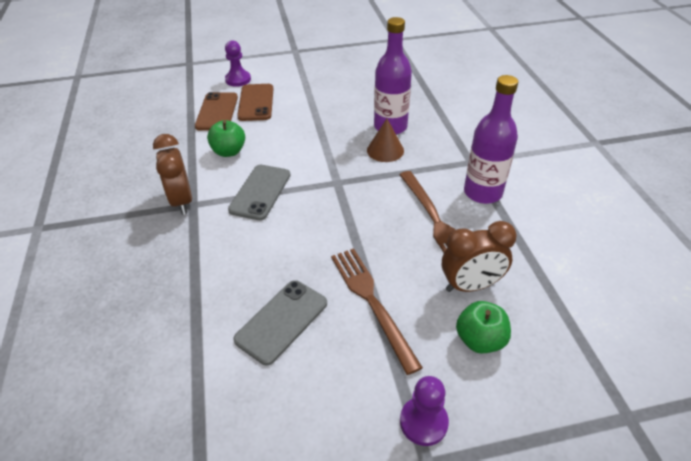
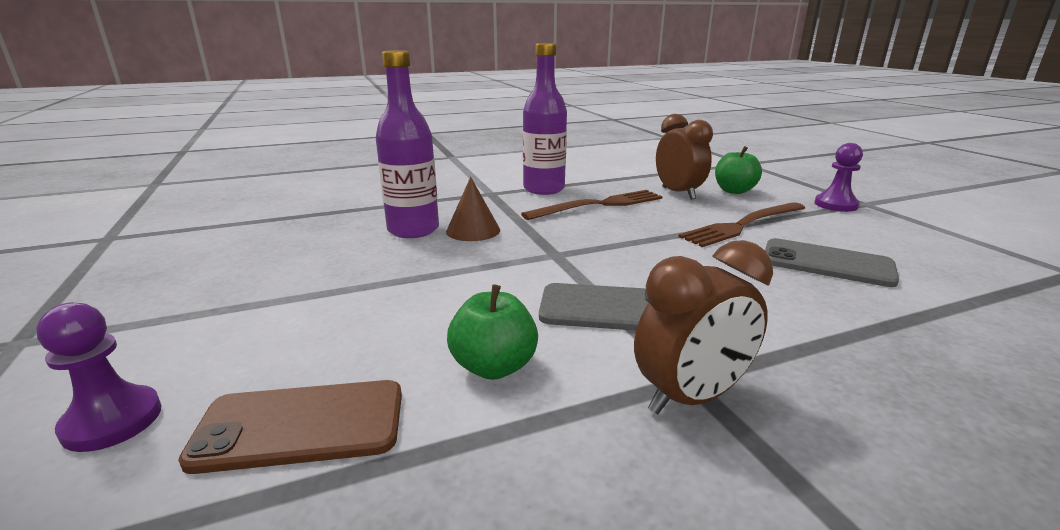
camera: 100 degrees left, 20 degrees down
brown phone [237,84,273,121] -> none

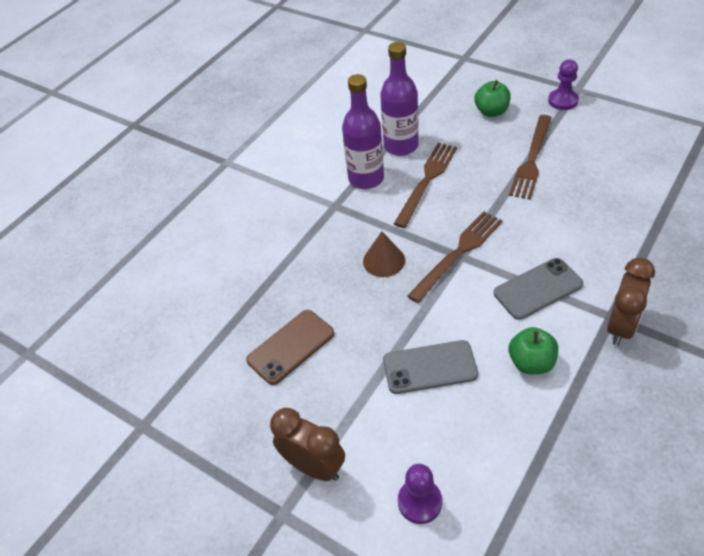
camera: 30 degrees left, 25 degrees up
brown phone [178,380,402,474] -> brown phone moved to [246,310,334,385]
purple bottle [376,50,439,238] -> purple bottle moved to [380,42,419,156]
brown clock [656,114,713,200] -> brown clock moved to [270,408,345,481]
grey phone [765,238,899,287] -> grey phone moved to [383,340,478,394]
none -> brown fork [407,211,503,303]

